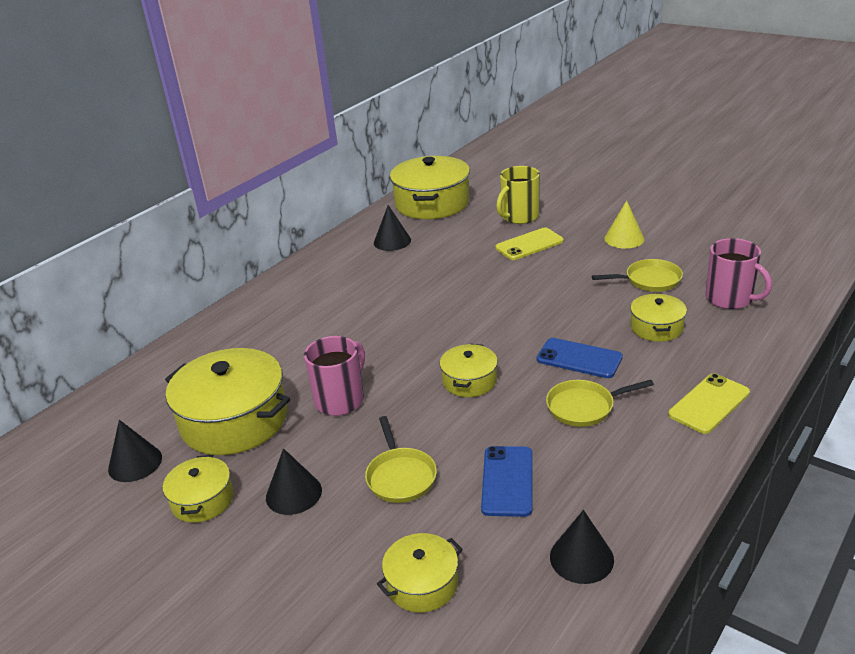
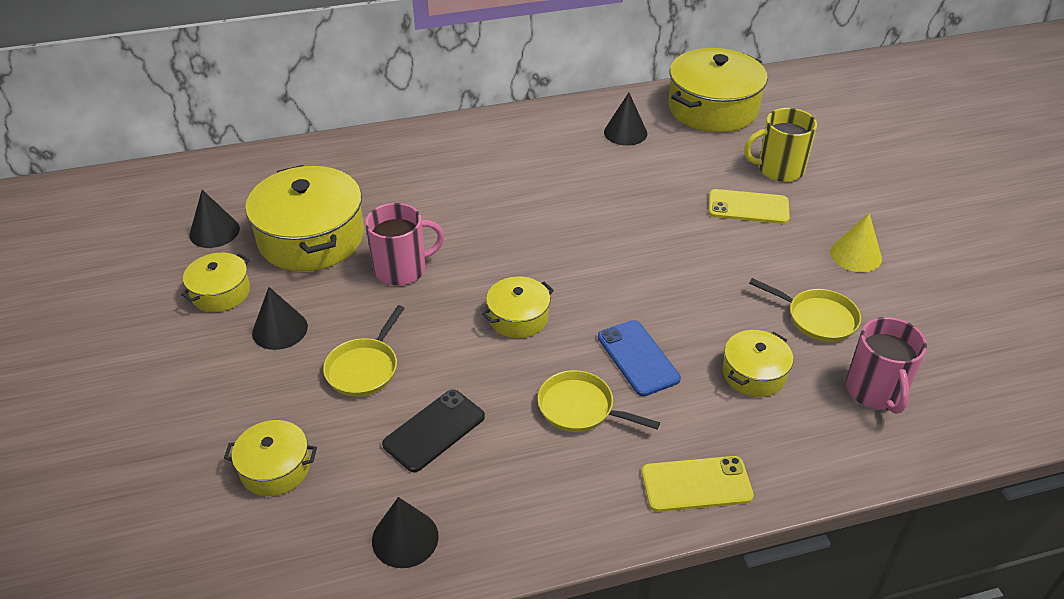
camera: 35 degrees right, 10 degrees up
blue phone [481,446,532,517] -> black phone [382,390,485,472]

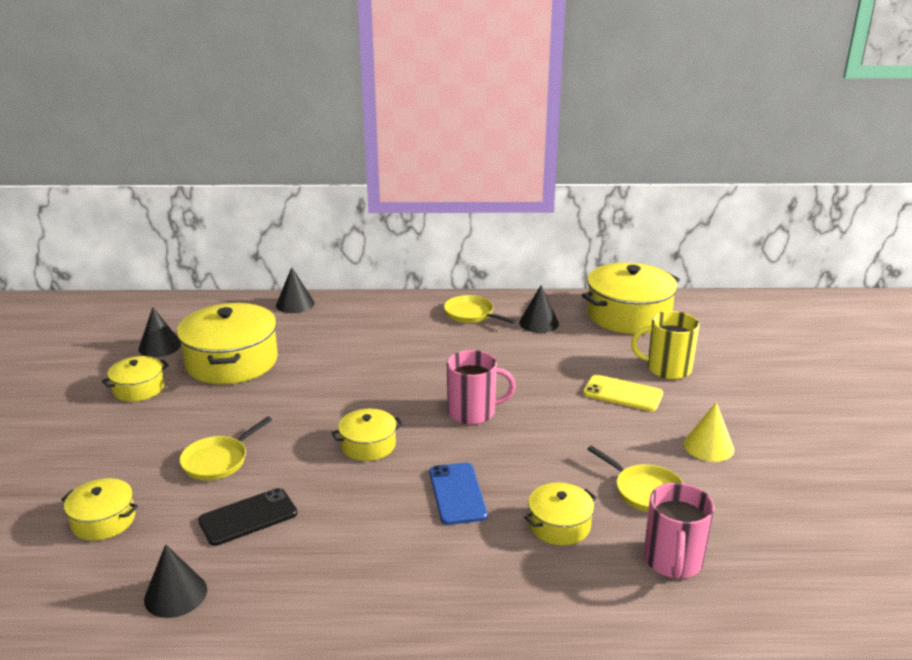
camera: 15 degrees right, 15 degrees down
black cone [252,287,308,350] -> black cone moved to [276,267,314,313]
pink mug [365,203,444,286] -> pink mug moved to [447,350,516,425]
yellow pan [538,370,660,432] -> yellow pan moved to [444,295,516,324]
yellow phone [642,456,754,512] -> none

